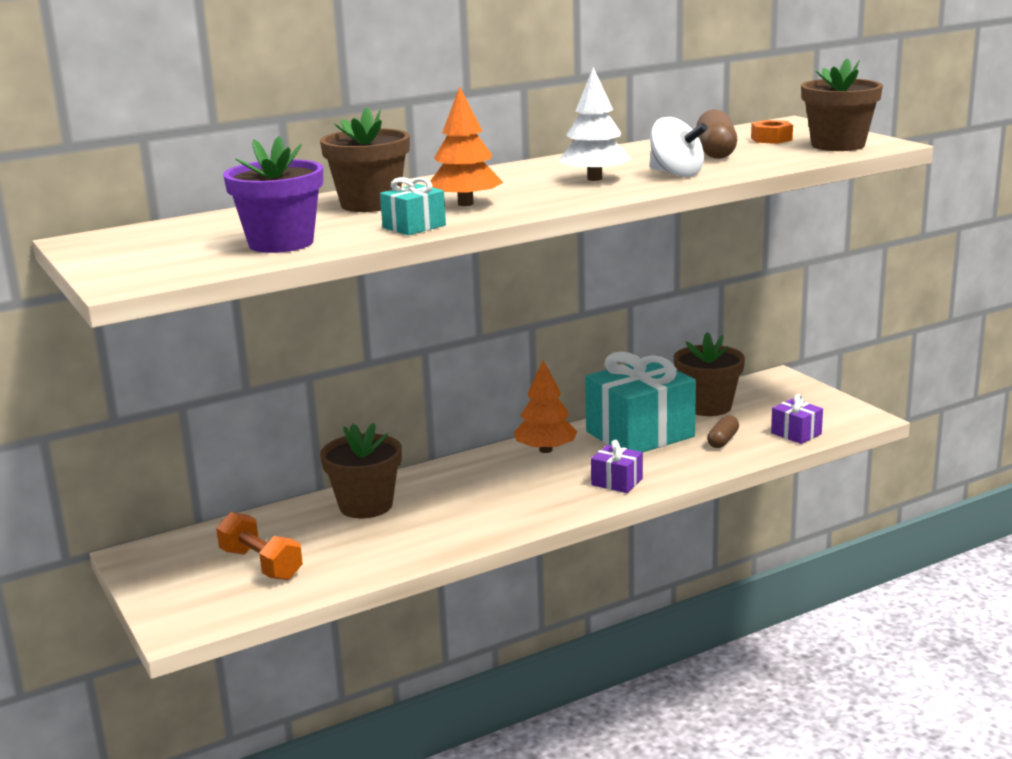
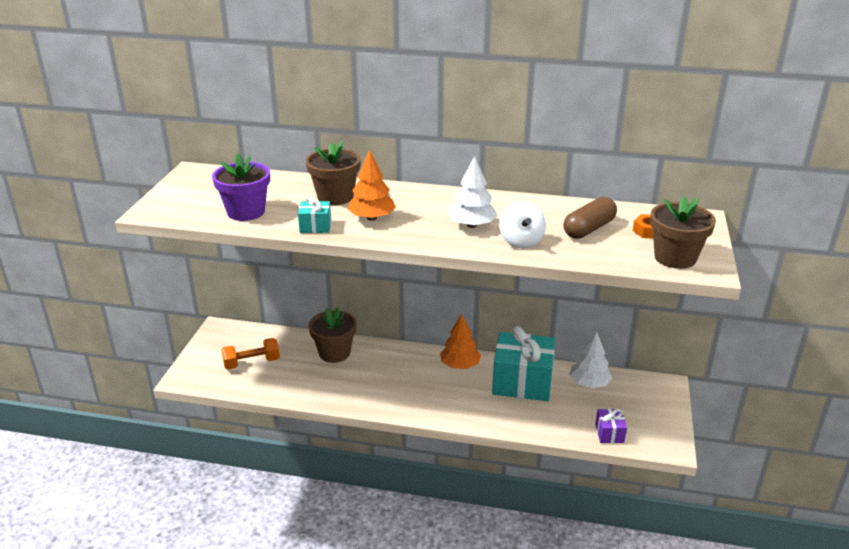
camera: 40 degrees right, 10 degrees up
orange dumbbell [216,512,303,580] -> orange dumbbell turned 75 degrees clockwise [221,338,280,369]
purple gift [591,440,643,493] -> none
brown flower pot [674,332,745,416] -> white tree [569,332,613,388]
brown capsule [707,415,739,448] -> none

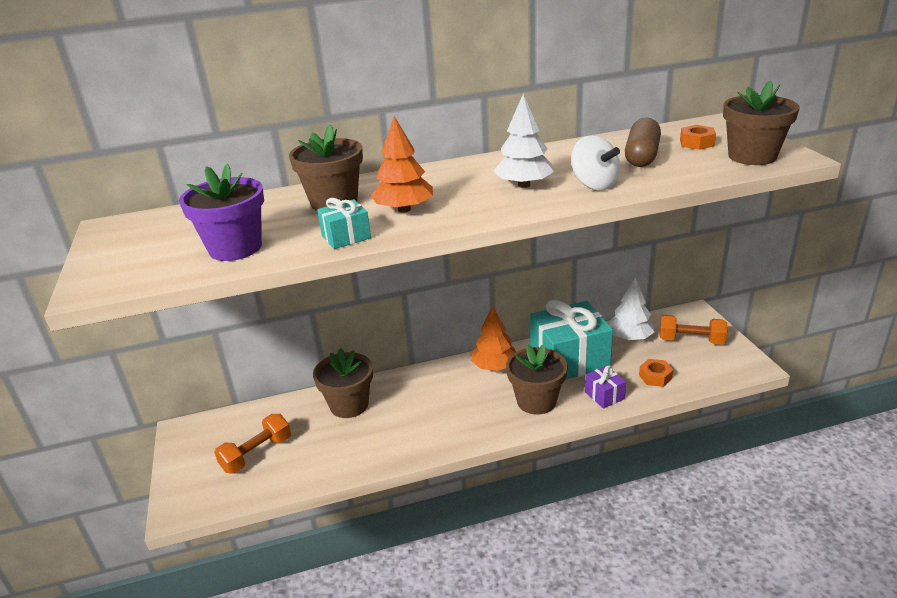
camera: 25 degrees left, 0 degrees up
purple gift [595,409,627,443] -> purple gift moved to [585,365,626,409]
none -> brown flower pot [506,344,568,414]
none -> orange nut [639,359,673,387]
none -> orange dumbbell [659,315,727,345]

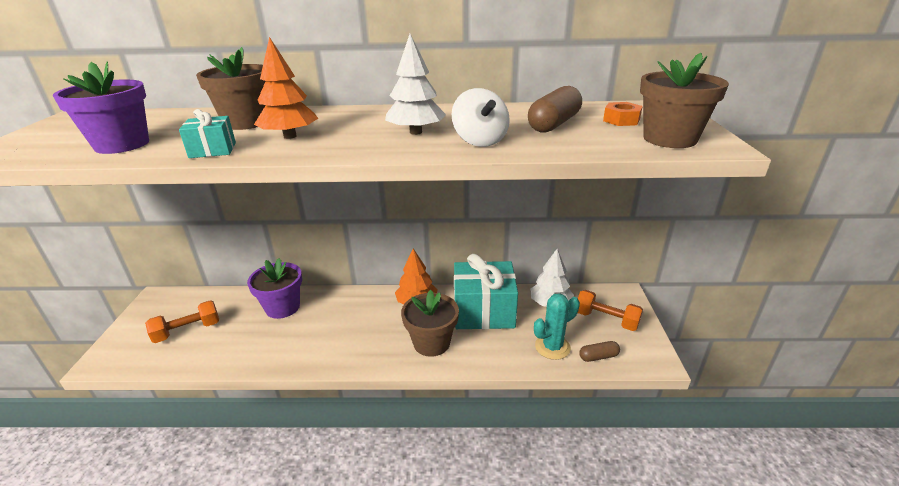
camera: 15 degrees right, 0 degrees up
brown flower pot [313,348,373,418] -> purple flower pot [247,258,302,319]
purple gift [585,365,626,409] -> none
orange nut [639,359,673,387] -> turquoise cactus [534,293,580,360]
none -> brown capsule [579,341,620,362]

